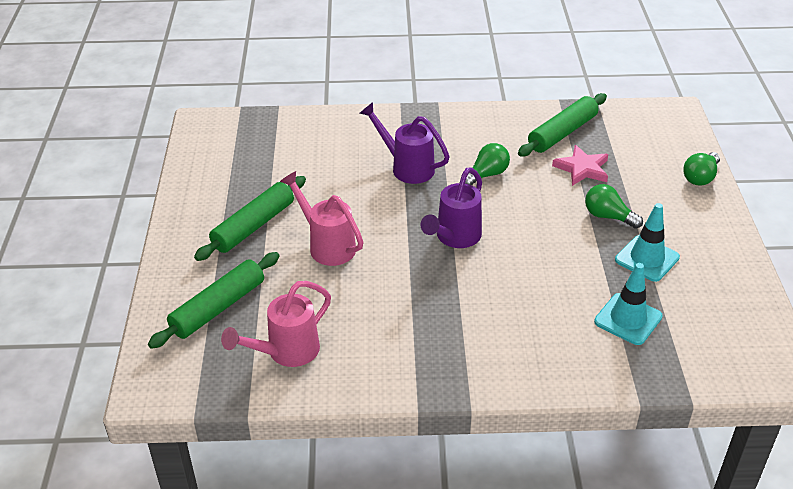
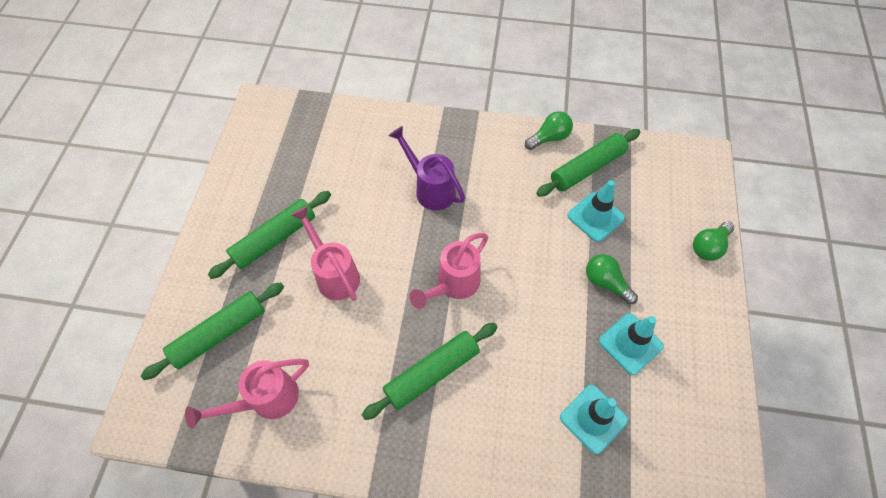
camera: 10 degrees right, 20 degrees up
purple watering can [420,167,482,248] -> pink watering can [409,233,488,309]
green light bulb [465,143,510,185] -> green light bulb moved to [525,111,573,150]
pink star [552,145,608,186] -> turquoise traffic cone [567,180,625,242]
none -> green rolling pin [362,323,497,420]

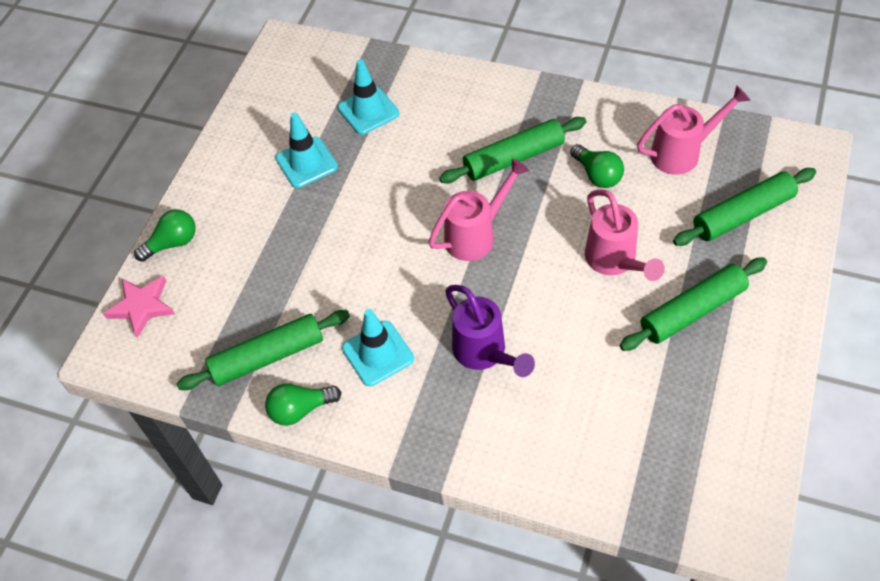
camera: 165 degrees left, 5 degrees down
turquoise traffic cone [567,180,625,242] -> turquoise traffic cone moved to [342,309,414,386]
green light bulb [586,254,638,304] -> green light bulb moved to [570,144,624,188]
none -> pink star [103,276,175,338]

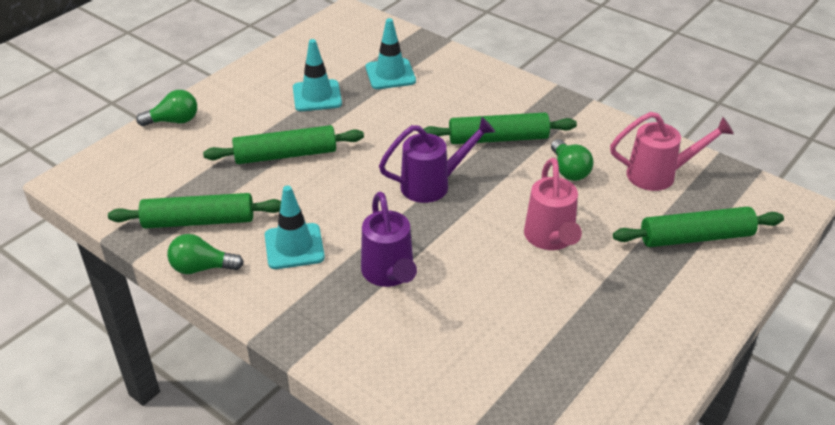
camera: 15 degrees right, 15 degrees down
pink star [103,276,175,338] -> none
pink watering can [429,158,529,261] -> purple watering can [379,117,495,203]
green rolling pin [620,258,767,351] -> green rolling pin moved to [203,125,364,164]

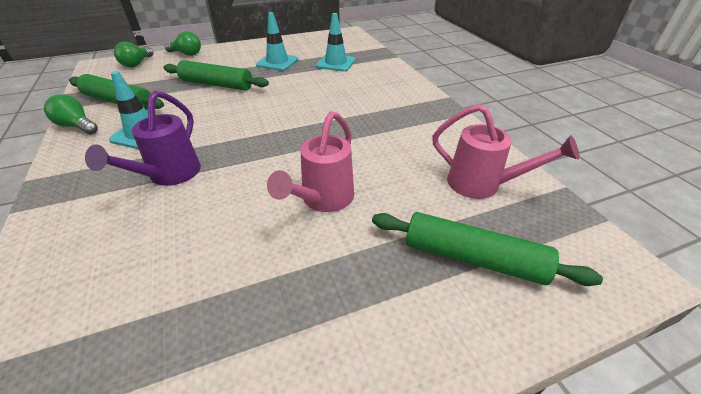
camera: 30 degrees right, 0 degrees up
purple watering can [379,117,495,203] -> none
green rolling pin [424,113,577,144] -> none
green light bulb [551,139,594,181] -> green light bulb moved to [114,42,153,67]

